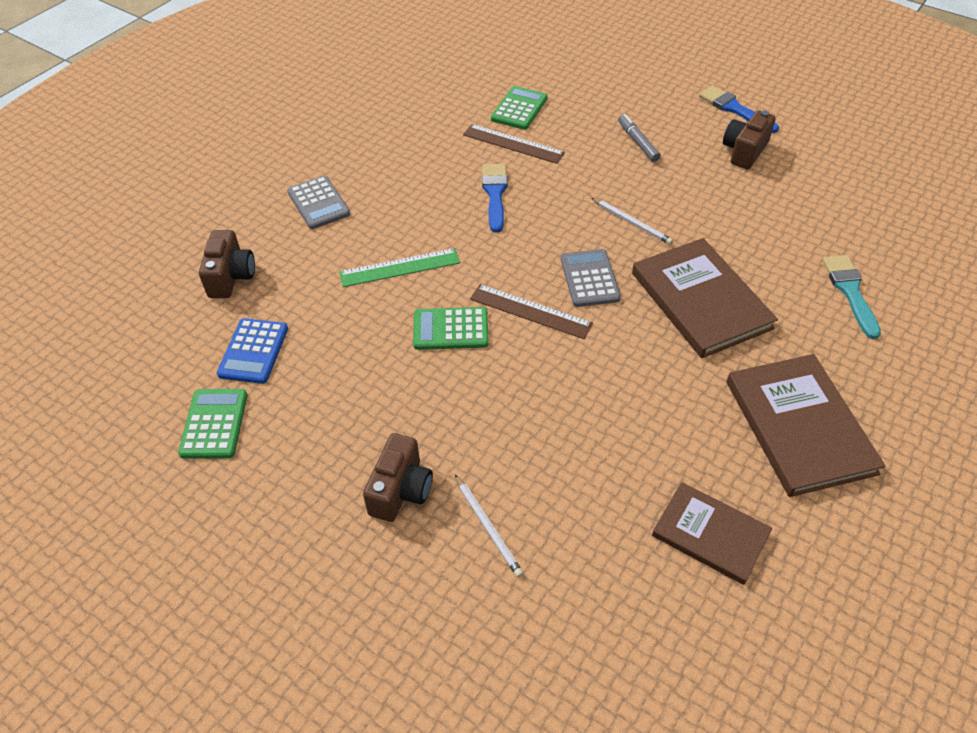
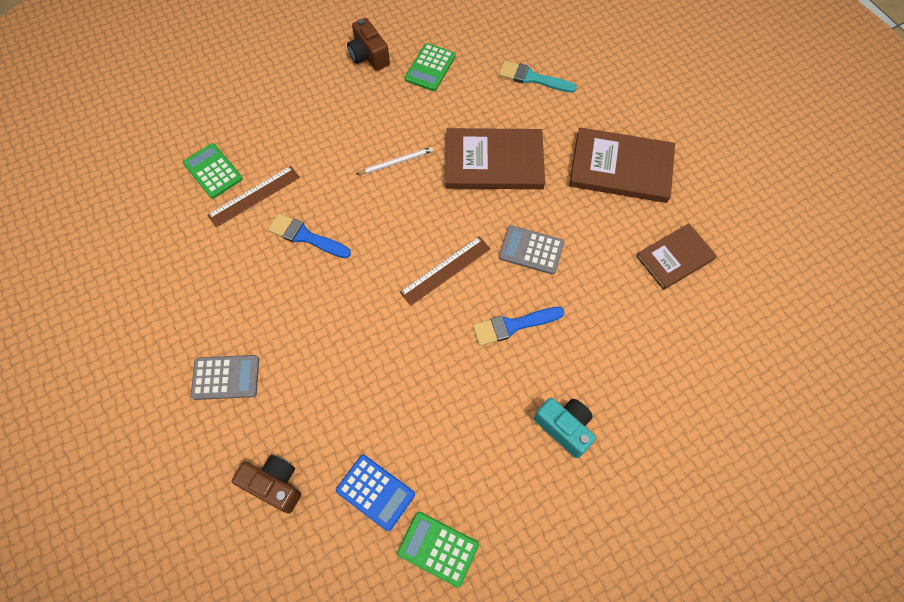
camera: 65 degrees left, 15 degrees up
green ruler [339,248,460,287] -> none
brown camera [363,433,433,522] -> turquoise camera [534,398,596,458]
green calculator [413,307,489,350] -> green calculator moved to [405,43,456,91]
white pencil [455,474,523,578] -> none
grey calculator [561,249,621,307] -> grey calculator moved to [499,225,564,274]
grey marker [618,114,661,162] -> none
blue brush [699,86,779,133] -> blue brush moved to [473,307,564,346]

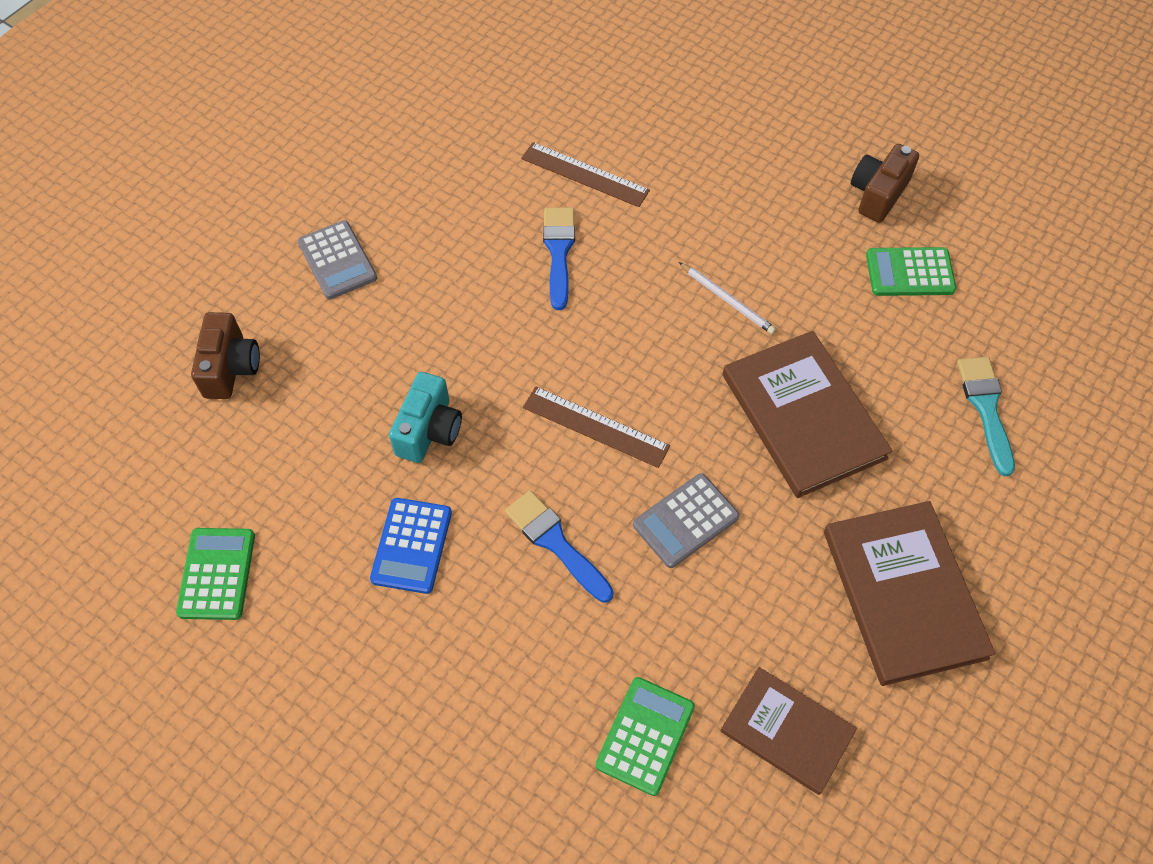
camera: 65 degrees right, 5 degrees down
green calculator [183,143,243,199] -> green calculator moved to [596,677,695,796]
blue calculator [336,455,415,531] -> blue calculator moved to [370,498,452,594]
grey calculator [499,225,564,274] -> grey calculator turned 120 degrees counterclockwise [633,473,740,568]
turquoise camera [534,398,596,458] -> turquoise camera moved to [389,372,462,463]

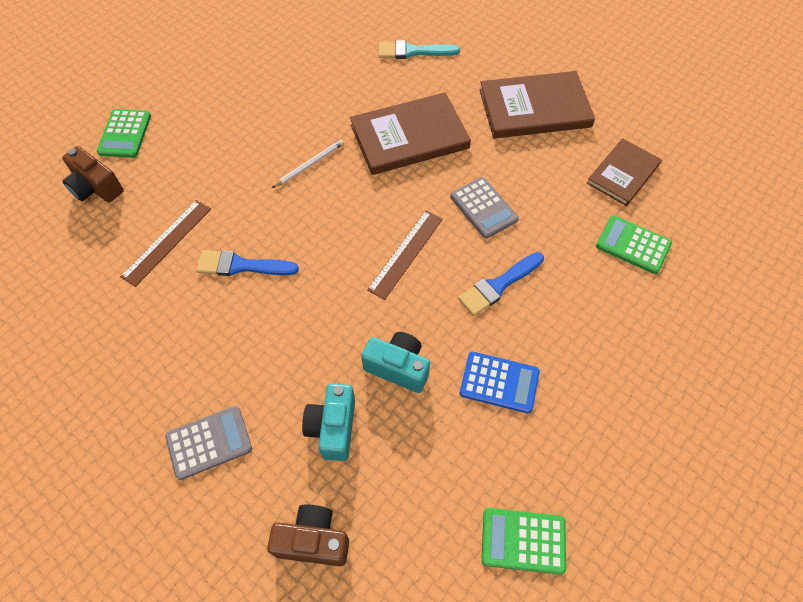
camera: 85 degrees left, 0 degrees up
brown camera [851,144,919,223] -> brown camera moved to [62,146,124,203]
green calculator [866,247,956,296] -> green calculator moved to [97,109,151,158]
none -> turquoise camera [302,383,355,461]

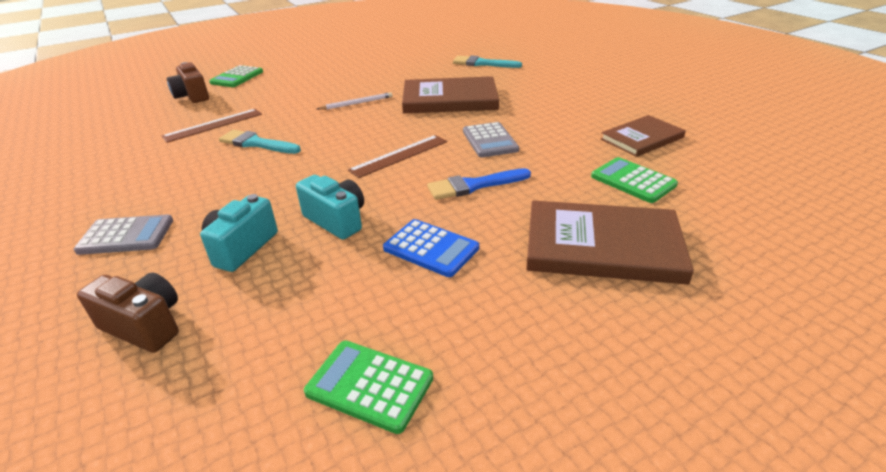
camera: 20 degrees right, 25 degrees down
blue brush [197,250,299,276] -> turquoise brush [219,130,301,154]
brown book [479,71,595,138] -> brown book moved to [526,200,694,284]

